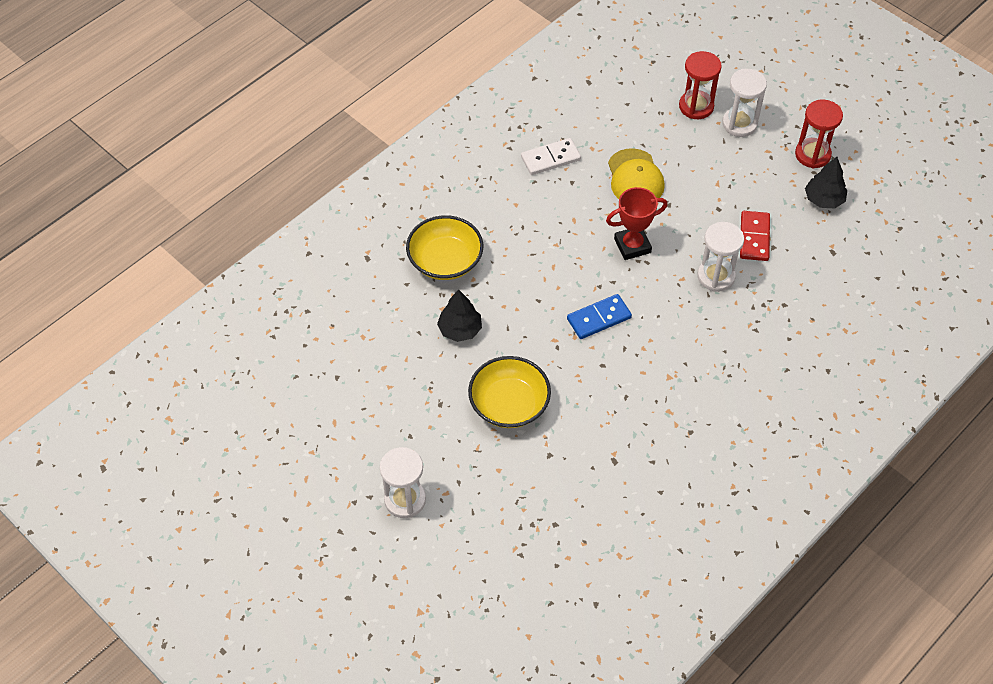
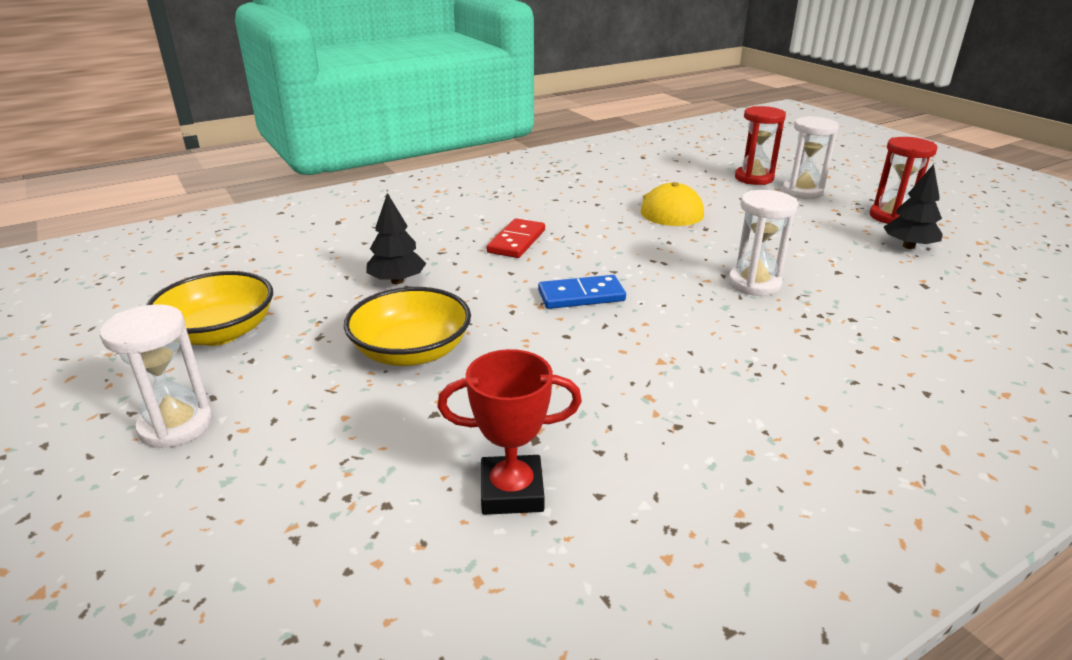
camera: 15 degrees right, 25 degrees down
yellow bowl [406,215,483,280] -> yellow bowl moved to [146,271,273,346]
white domino [521,138,581,175] -> none
red trophy [606,187,668,260] -> red trophy moved to [437,349,582,515]
red domino [740,211,770,261] -> red domino moved to [487,218,545,258]

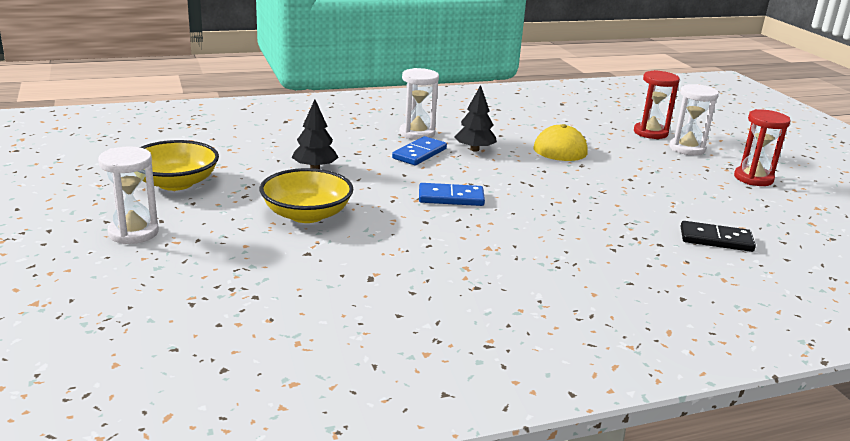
camera: 10 degrees right, 5 degrees down
red trophy [437,349,582,515] -> none
red domino [487,218,545,258] -> blue domino [392,136,447,165]
white hourglass [728,190,798,296] -> white hourglass moved to [399,68,439,140]
black tree [884,164,942,249] -> black tree moved to [454,85,497,152]
none -> black domino [681,221,756,252]

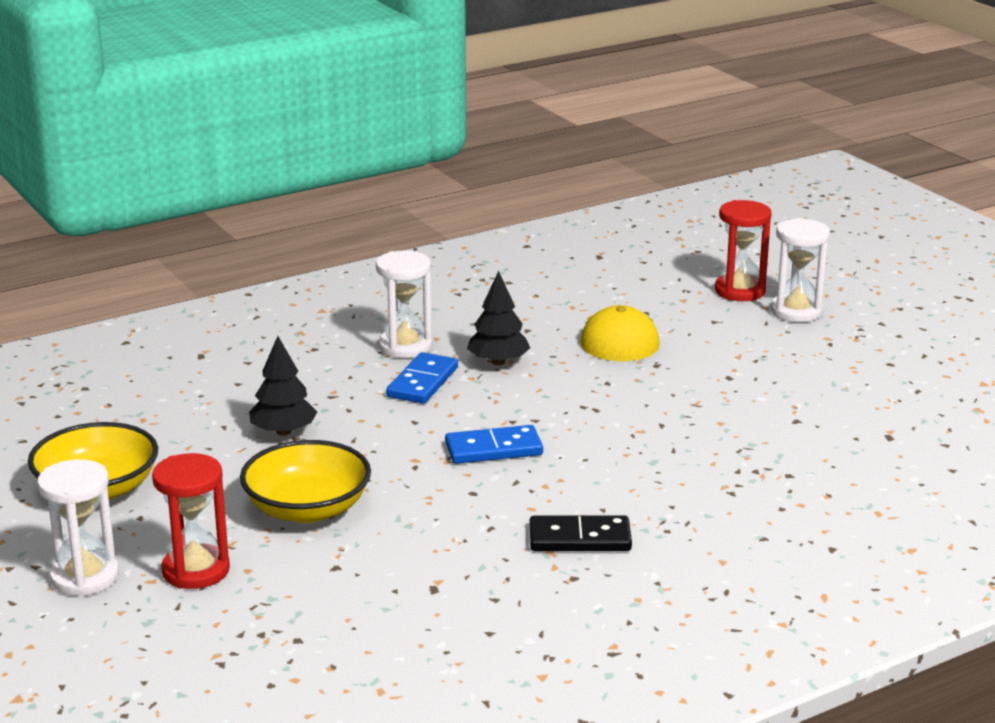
camera: 10 degrees left, 0 degrees up
black domino [681,221,756,252] -> black domino moved to [530,515,632,551]
red hourglass [734,109,791,186] -> red hourglass moved to [152,453,230,589]

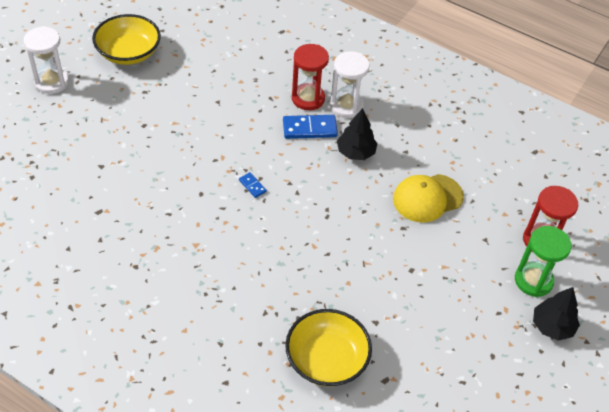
camera: 60 degrees right, 25 degrees up
red hourglass [152,453,230,589] -> red hourglass moved to [292,44,329,110]
yellow bowl [240,440,371,523] -> yellow bowl moved to [285,309,372,386]
black tree [249,336,317,436] -> black tree moved to [533,287,580,341]
blue domino [445,425,543,464] -> blue domino [239,172,267,198], size x0.52
black domino [530,515,632,551] -> none
white hourglass [771,218,830,322] -> green hourglass [515,226,571,297]

